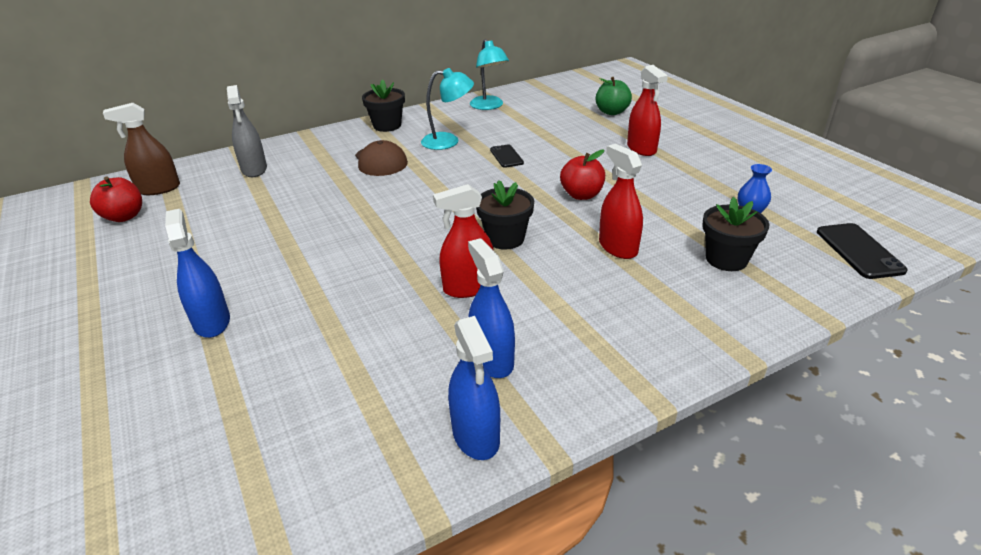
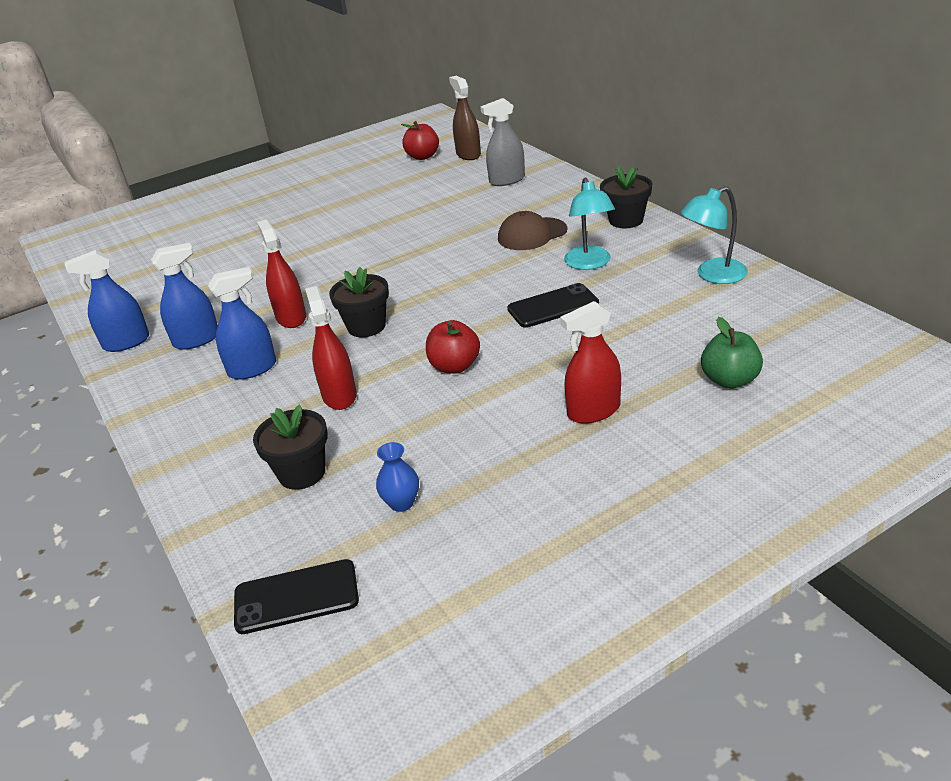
camera: 90 degrees right, 0 degrees up
blue spray bottle [165,209,230,338] -> blue spray bottle moved to [208,267,276,380]
black phone [490,144,524,168] -> black phone [507,283,599,328], size x1.53
red spray bottle [599,144,643,259] -> red spray bottle turned 75 degrees counterclockwise [305,286,357,410]

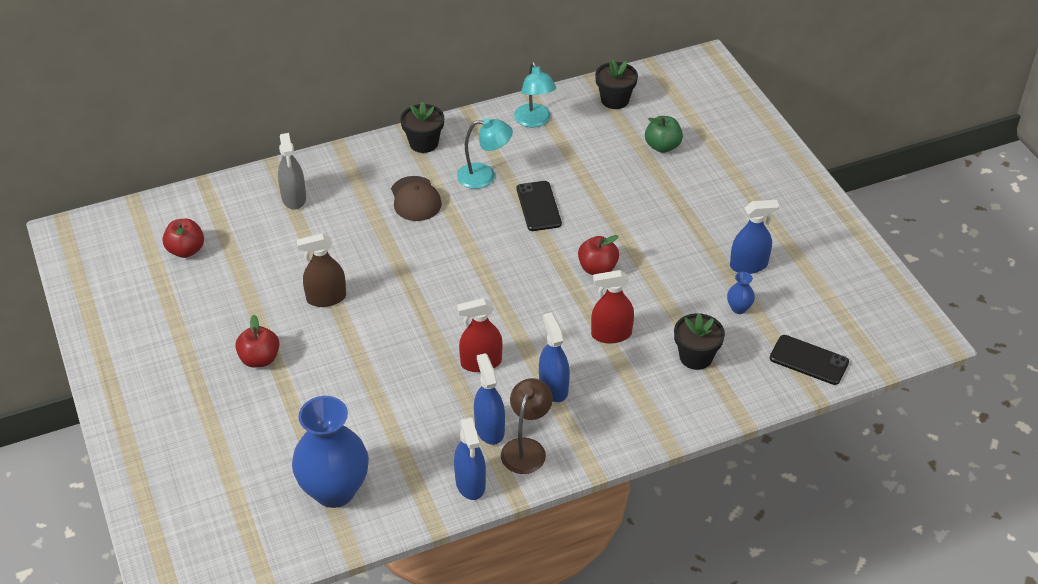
camera: 85 degrees left, 10 degrees up
black phone [234,559,359,634] -> black phone turned 60 degrees counterclockwise [770,335,849,385]
black flower pot [329,267,389,337] -> black flower pot moved to [595,59,638,109]
brown spray bottle [449,76,481,160] -> brown spray bottle moved to [297,233,346,307]
red spray bottle [560,301,621,423] -> none
none -> red apple [235,315,280,368]
none -> blue vase [292,396,369,508]
none -> brown lamp [501,378,553,474]
none -> blue spray bottle [730,200,779,274]

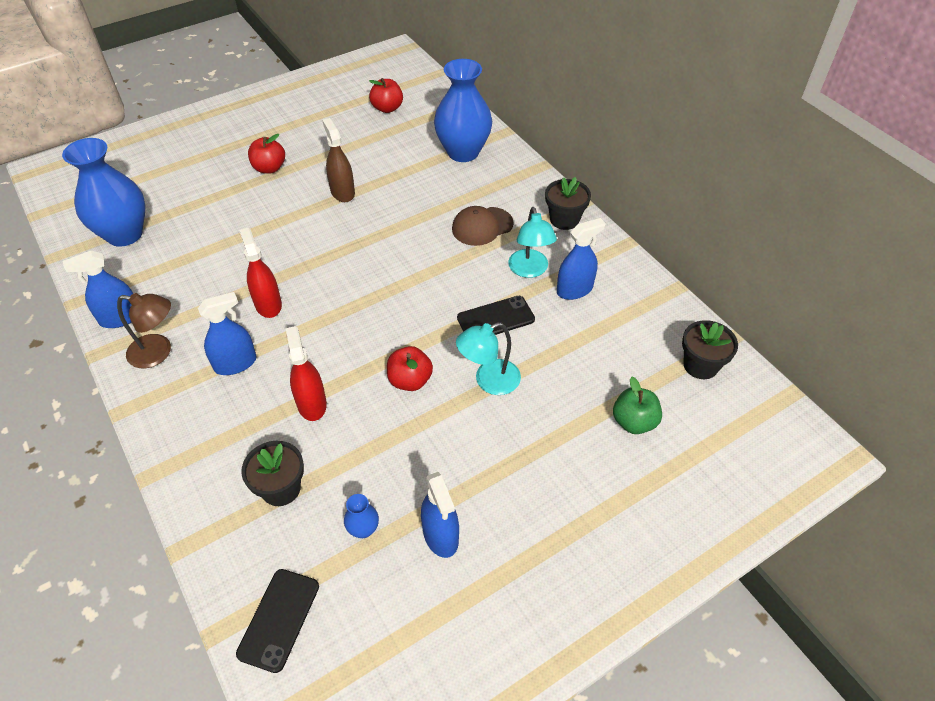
camera: 80 degrees right, 5 degrees up
grey spray bottle [278,133,306,210] -> blue vase [434,59,492,162]
blue spray bottle [474,353,505,445] -> blue spray bottle moved to [557,218,606,300]
turquoise lamp [514,62,556,128] -> turquoise lamp moved to [456,322,521,395]

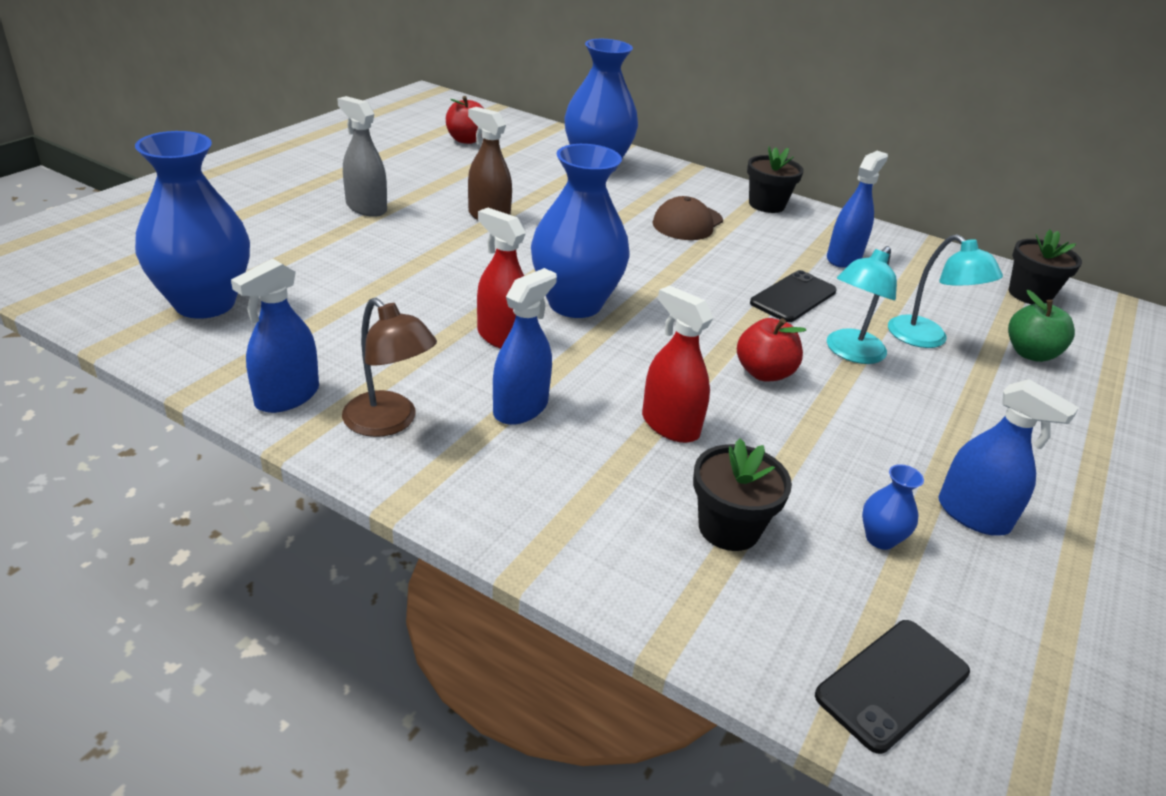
camera: 30 degrees left, 15 degrees down
brown lamp [117,293,171,368] -> brown lamp turned 60 degrees clockwise [342,298,437,437]
black phone [236,569,319,673] -> black phone turned 60 degrees clockwise [815,620,970,754]
red apple [248,134,285,174] -> grey spray bottle [337,96,387,217]
turquoise lamp [508,207,557,278] -> turquoise lamp moved to [888,234,1003,348]
none -> blue vase [531,144,630,318]

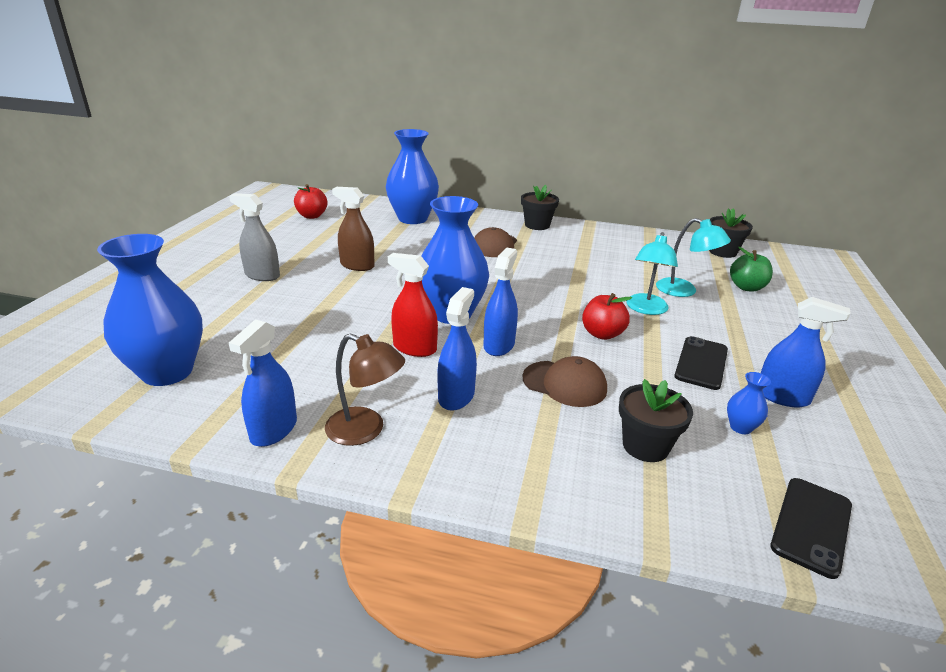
camera: 15 degrees left, 5 degrees down
red spray bottle [642,285,713,443] -> brown cap [523,356,607,407]
black phone [750,270,837,322] -> black phone moved to [674,336,728,390]
blue spray bottle [827,151,888,268] -> blue spray bottle moved to [483,248,518,356]

